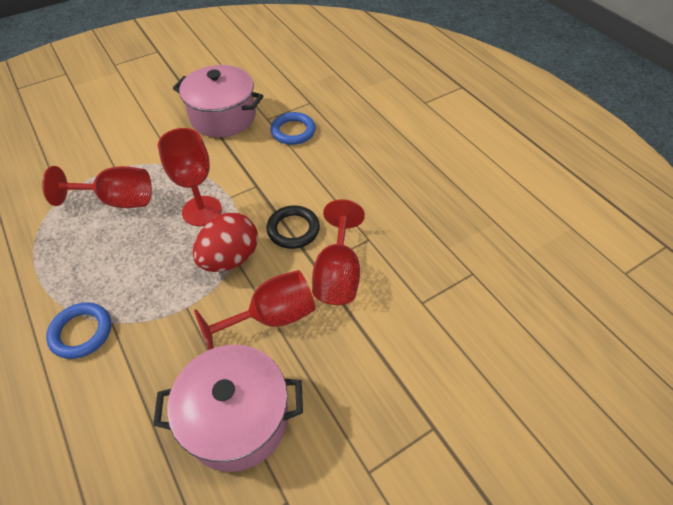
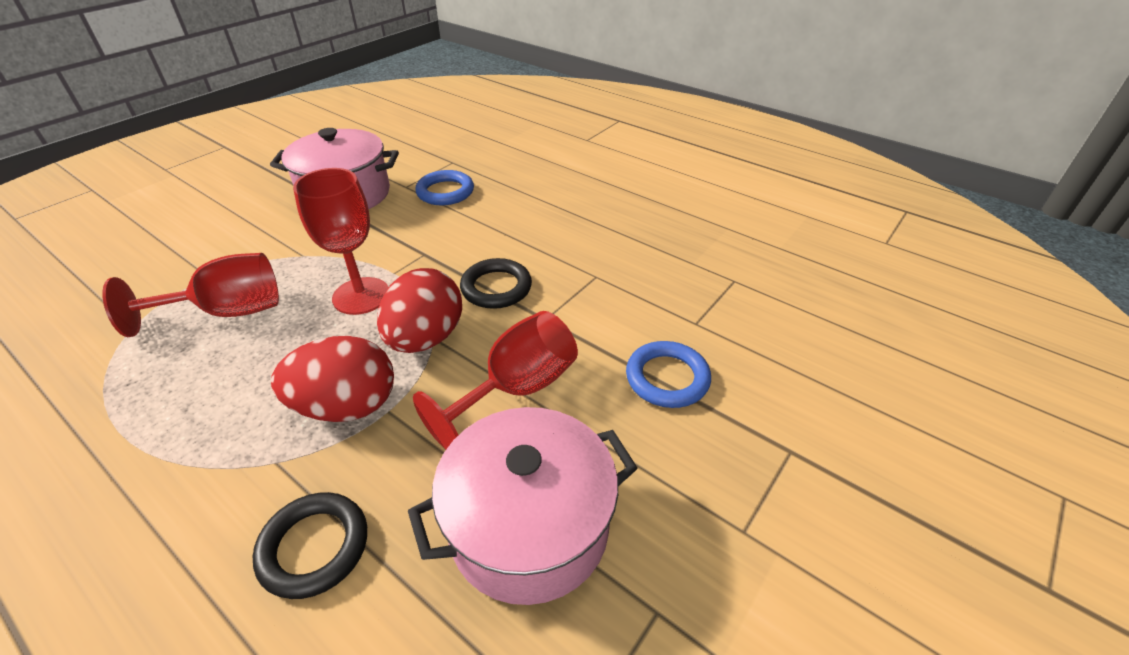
camera: 20 degrees left, 10 degrees down
blue ring [46,302,111,359] -> blue ring moved to [626,341,711,408]
red goblet [312,199,365,305] -> none
none -> black ring [252,492,367,599]
none -> red egg [271,336,394,422]

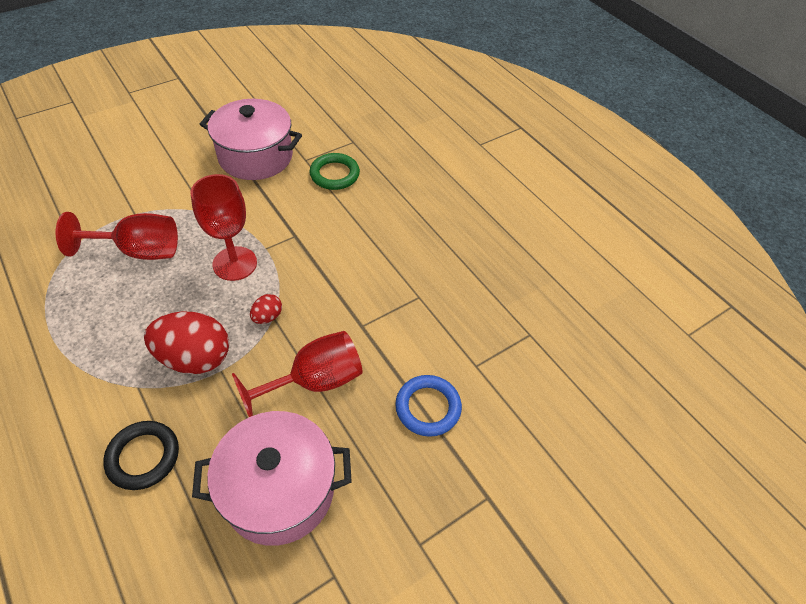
camera: 15 degrees right, 10 degrees up
red egg [377,268,462,353] -> red egg [250,294,282,324], size x0.47
blue ring [415,170,474,205] -> green ring [310,153,360,190]
black ring [460,258,532,309] -> none

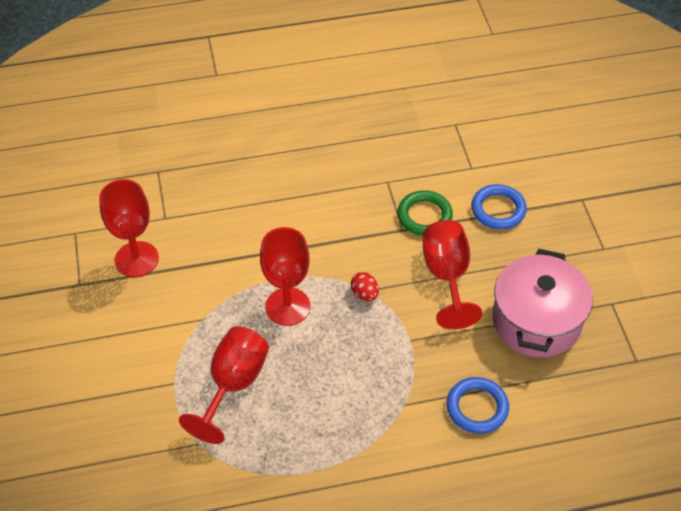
camera: 65 degrees left, 0 degrees up
black ring [103,421,179,490] -> blue ring [446,377,509,434]
red egg [144,311,229,374] -> none
pink pot [200,99,302,180] -> red goblet [99,179,159,277]
green ring [310,153,360,190] -> green ring moved to [397,190,453,236]

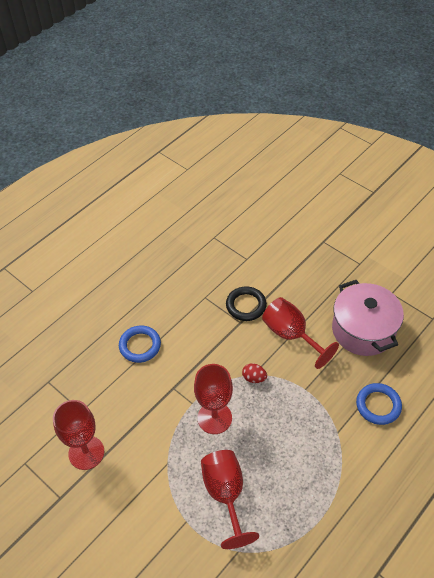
camera: 35 degrees left, 0 degrees up
green ring [397,190,453,236] -> black ring [226,286,267,321]
blue ring [471,184,527,229] -> blue ring moved to [119,325,161,363]

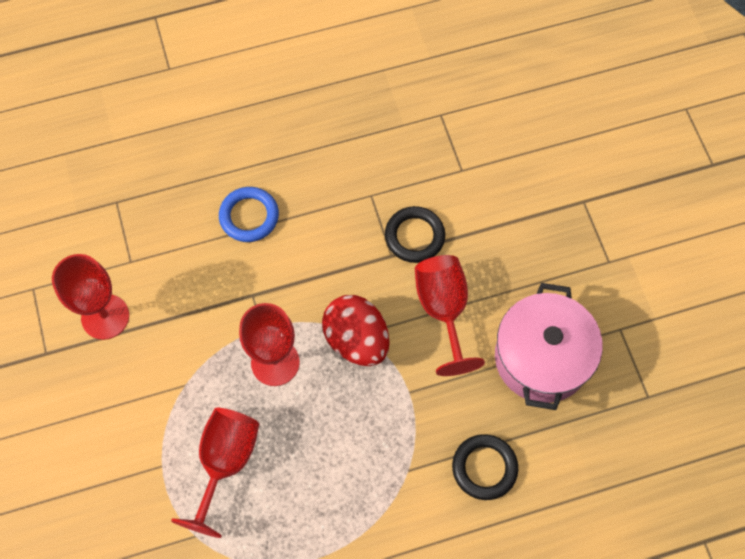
camera: 30 degrees right, 15 degrees up
red egg [242,363,267,383] -> red egg [322,295,390,366], size x2.13
blue ring [356,383,402,425] -> black ring [452,434,518,500]

